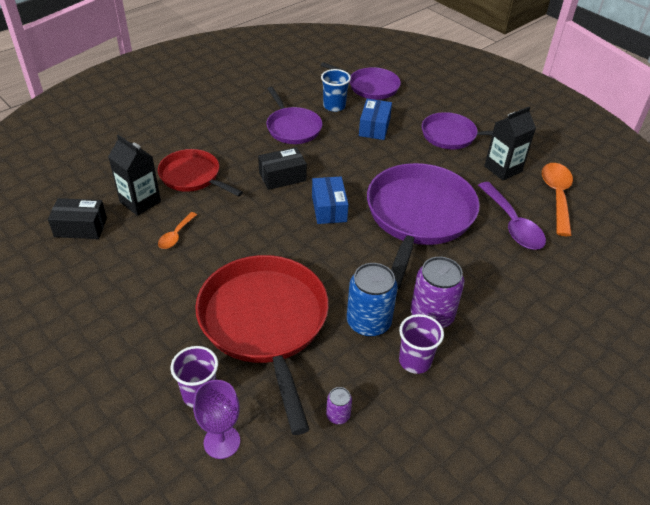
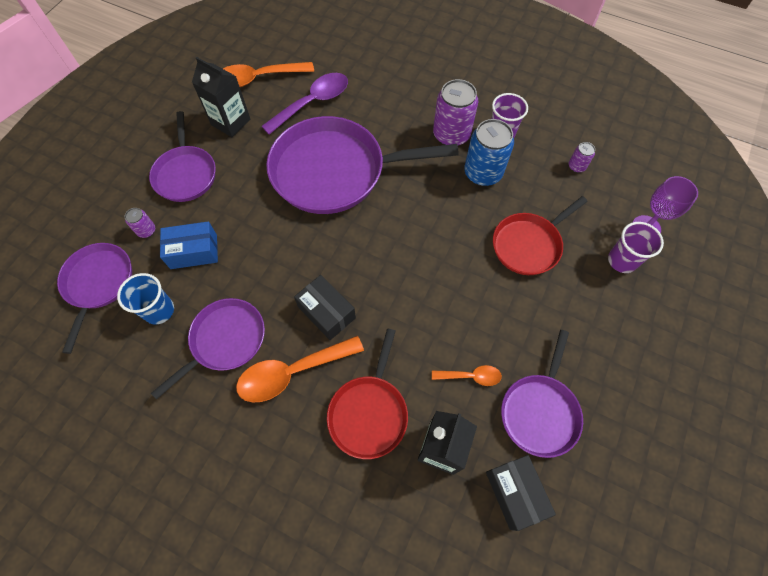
camera: 110 degrees left, 20 degrees up
red pan [195,255,329,435] -> red pan [493,196,588,275], size x0.57
blue box [312,176,349,224] -> none
none -> purple can [125,208,155,238]
none -> orange spoon [236,336,364,402]
none -> purple pan [501,330,583,458]

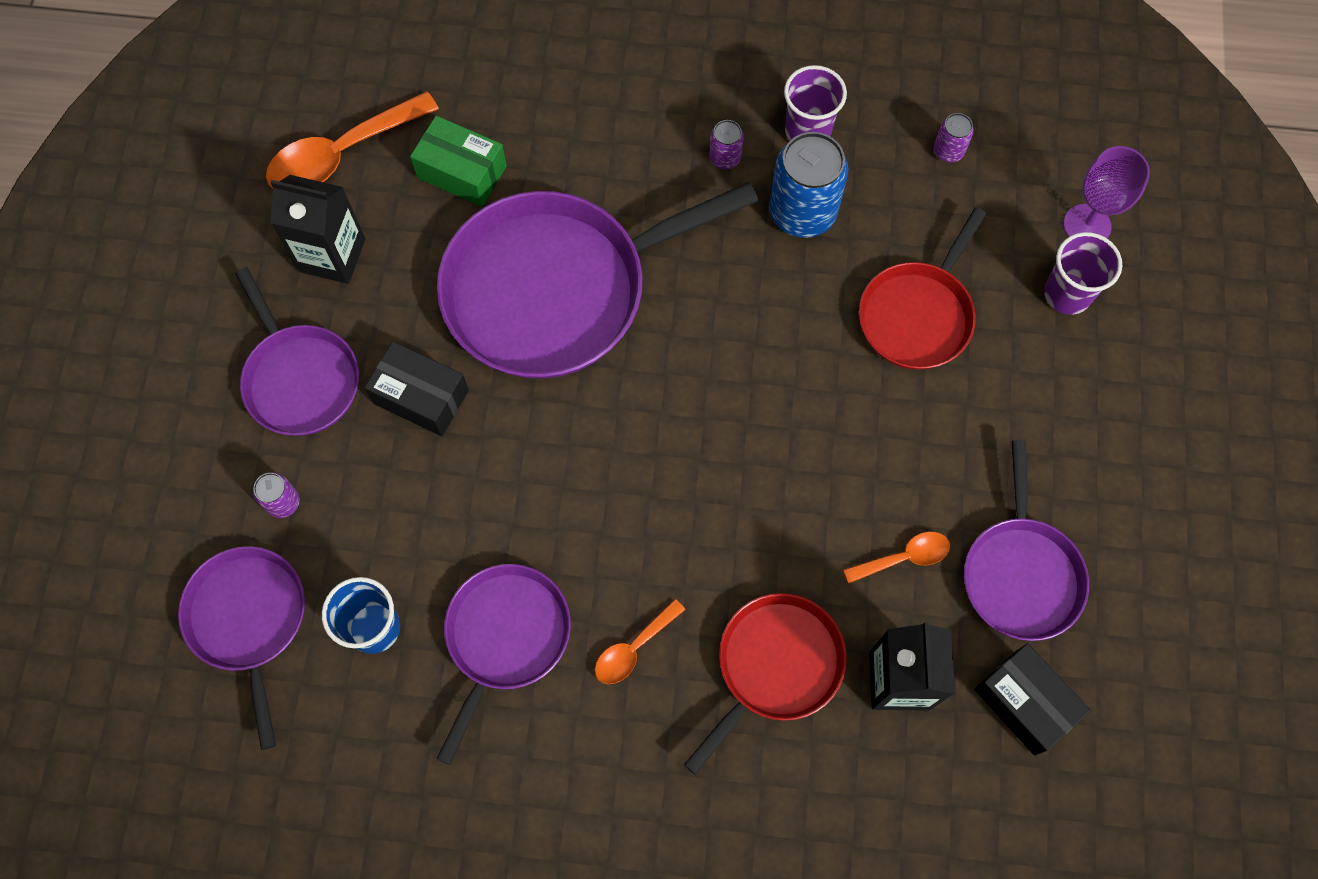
camera: 20 degrees left, 5 degrees up
blue box [160,221,218,269] -> none
orange spoon [236,336,364,402] -> orange spoon [595,599,685,684], size x0.53
purple spoon [261,73,348,135] -> green box [410,116,507,207]
black box [294,275,356,340] -> black box moved to [365,341,469,436]
red pan [327,329,408,459] -> red pan turned 135 degrees counterclockwise [684,593,847,775]
purple can [433,79,478,146] -> purple can [709,120,744,169], size x0.48

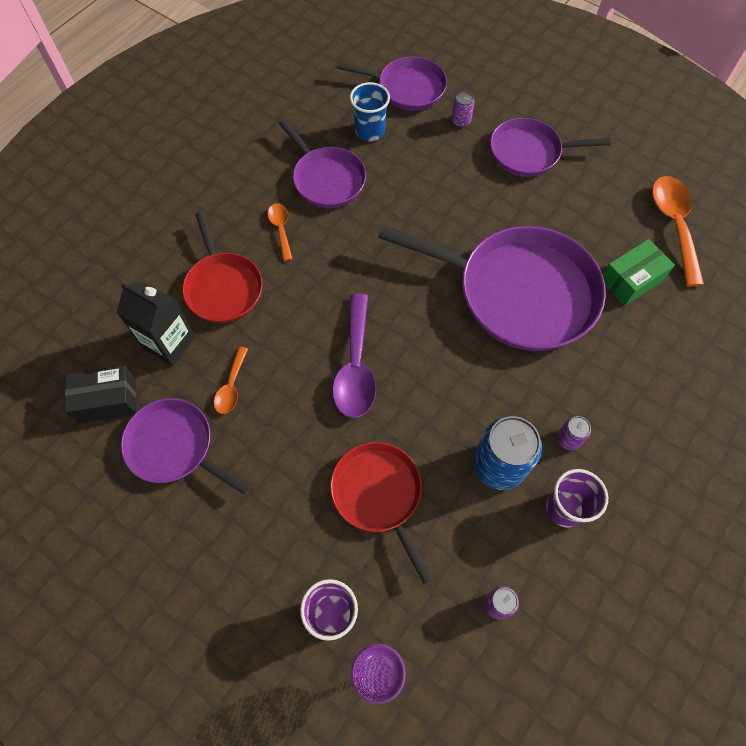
camera: 120 degrees right, 5 degrees down
black carton [270,175,365,284] -> none
black box [365,341,469,436] -> none
purple pan [437,182,758,379] -> purple pan turned 105 degrees clockwise [378,225,606,351]
none -> purple spoon [332,293,376,418]

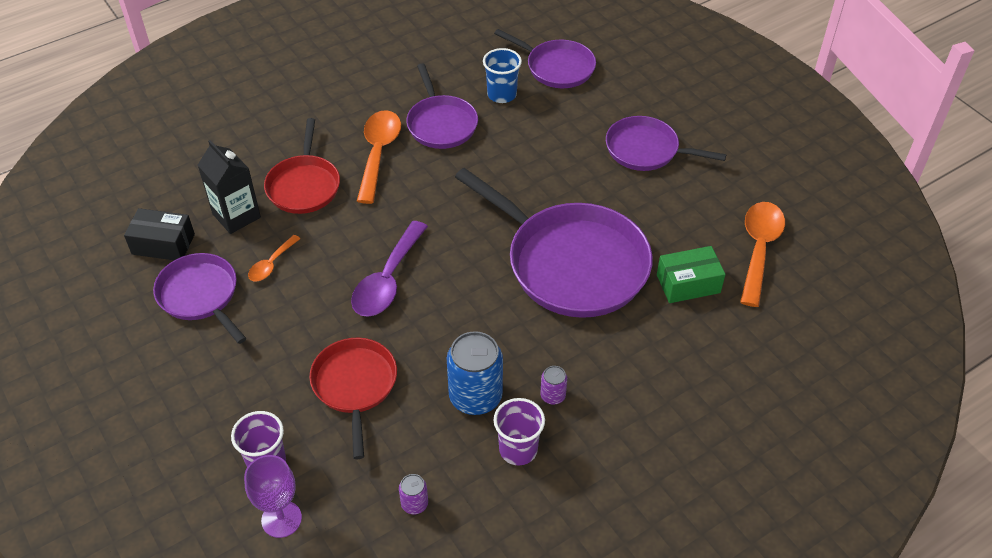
camera: 20 degrees right, 15 degrees down
orange spoon [268,203,293,261] -> orange spoon [357,110,401,204], size x1.88
purple can [451,91,475,127] -> none

